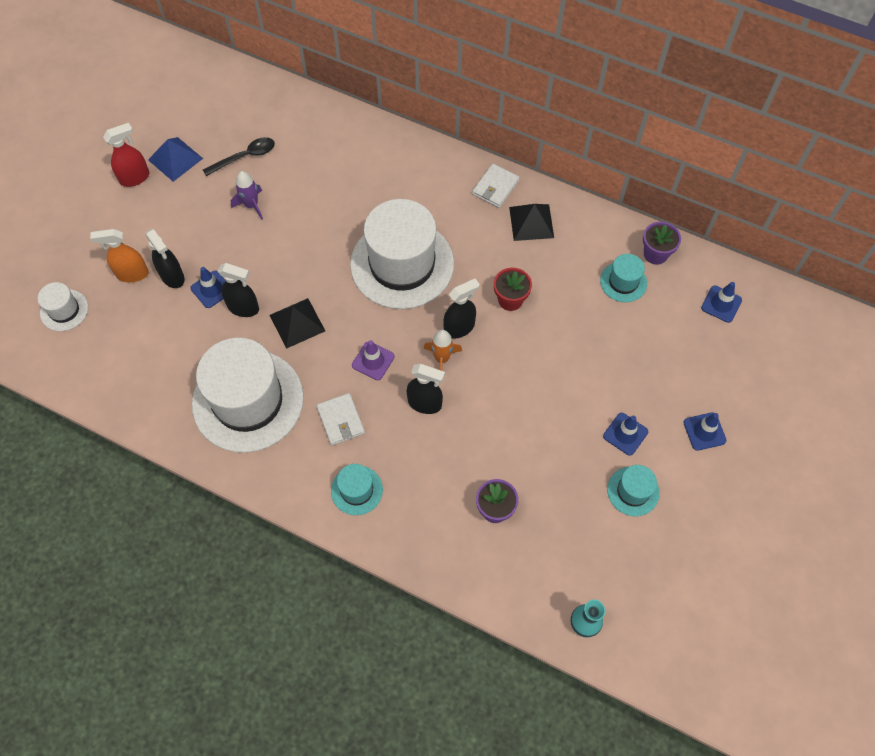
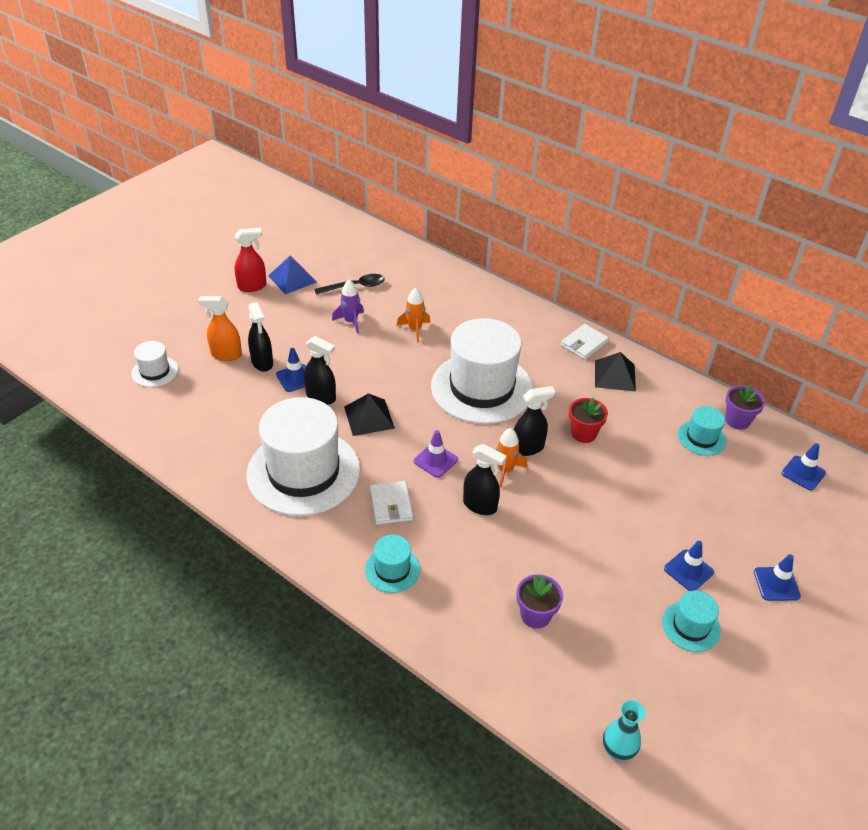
camera: 10 degrees right, 20 degrees down
none -> orange rocket [397,288,430,343]

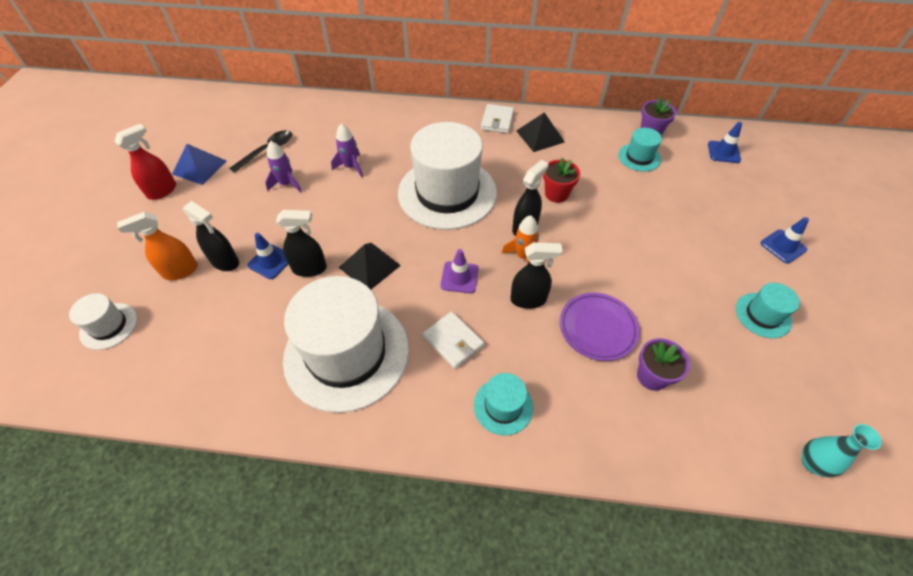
camera: 30 degrees left, 10 degrees up
orange rocket [397,288,430,343] -> purple rocket [331,123,363,177]
blue traffic cone [664,541,714,591] -> none
none -> purple plate [560,292,640,361]

